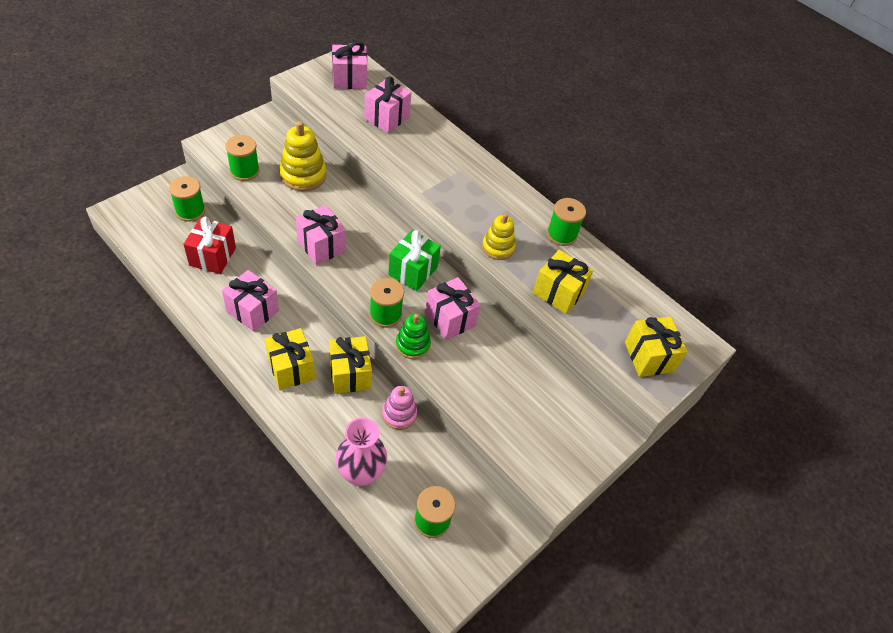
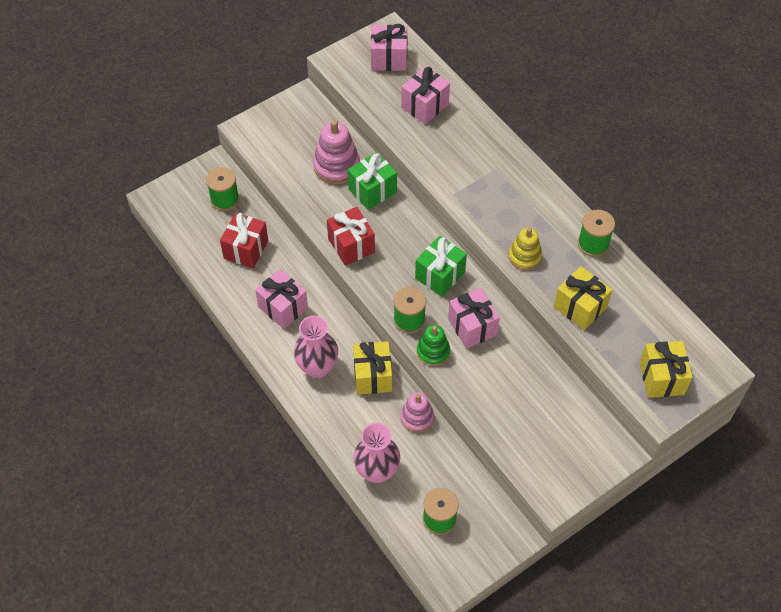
camera: 15 degrees right, 5 degrees up
green spool [225,135,260,181] -> none
yellow gift [265,328,315,390] -> pink vase [294,316,338,378]
yellow stacking toy [279,121,326,191] -> pink stacking toy [313,120,360,185]
pink gift [296,205,346,265] -> red gift [327,207,375,266]
none -> green gift [348,152,397,210]

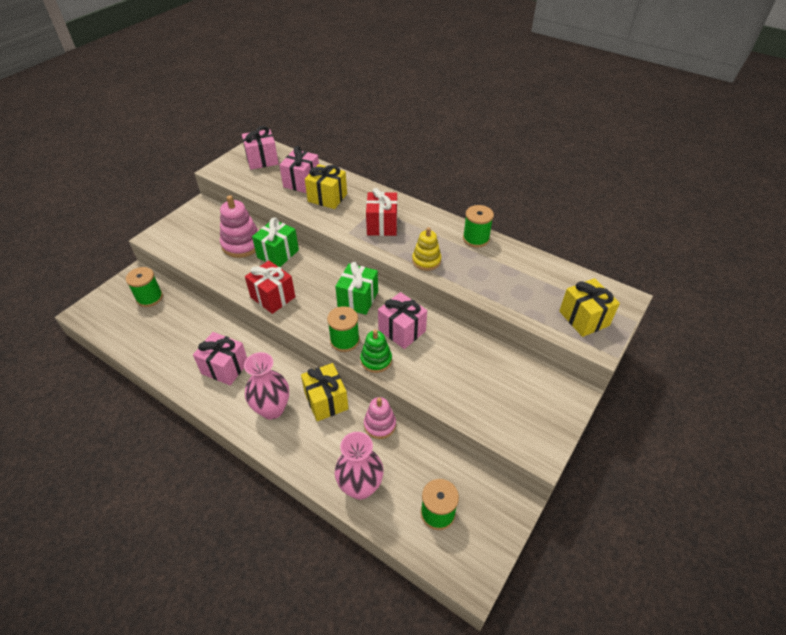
camera: 20 degrees left, 10 degrees down
red gift [220,213,268,268] -> red gift moved to [366,188,397,236]
yellow gift [554,266,612,330] -> yellow gift moved to [305,164,347,209]

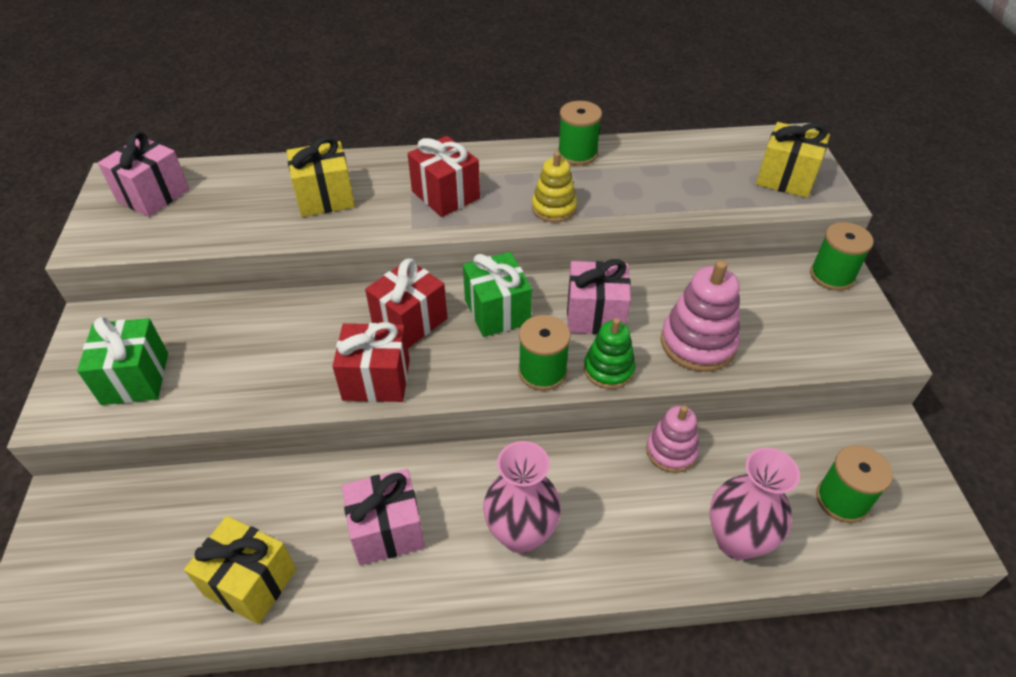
camera: 40 degrees left, 0 degrees up
green spool [126,267,163,307] -> green spool moved to [810,222,873,291]
pink stacking toy [220,195,259,258] -> pink stacking toy moved to [661,260,740,372]
green gift [252,218,299,267] -> green gift moved to [77,317,168,405]
pink gift [279,146,319,193] -> none
yellow gift [301,363,348,421] -> yellow gift moved to [184,516,296,624]
none -> red gift [365,258,447,348]

